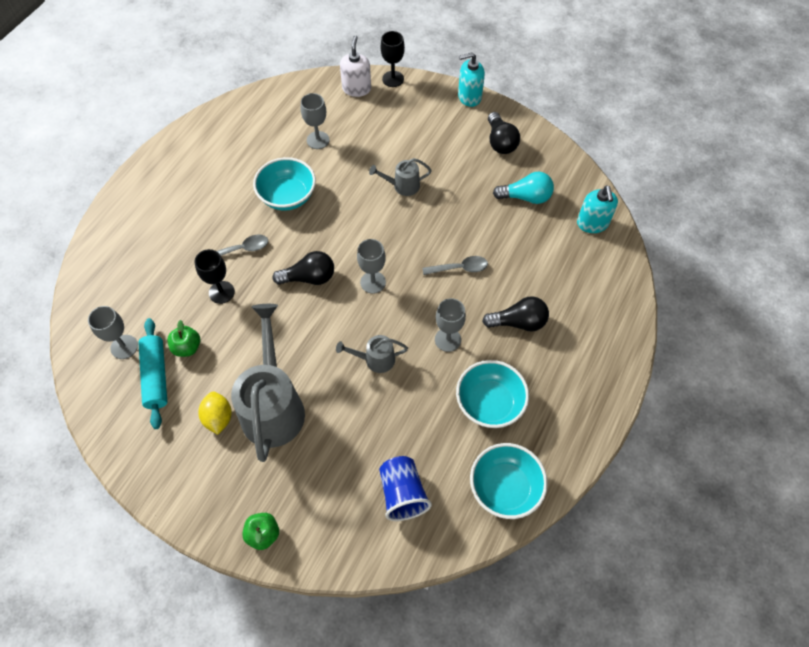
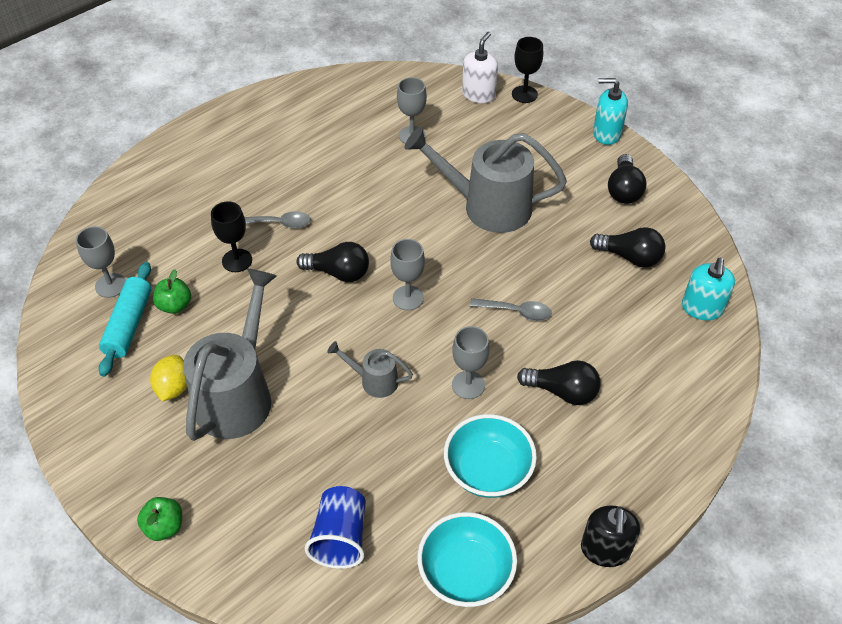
camera: 20 degrees right, 10 degrees down
turquoise bowl [253,157,316,211] -> none
grey watering can [369,158,432,196] -> grey watering can [405,127,567,233], size x2.10
turquoise light bulb [493,172,554,204] -> black light bulb [590,227,665,267]
none -> black soap dispenser [581,506,640,567]

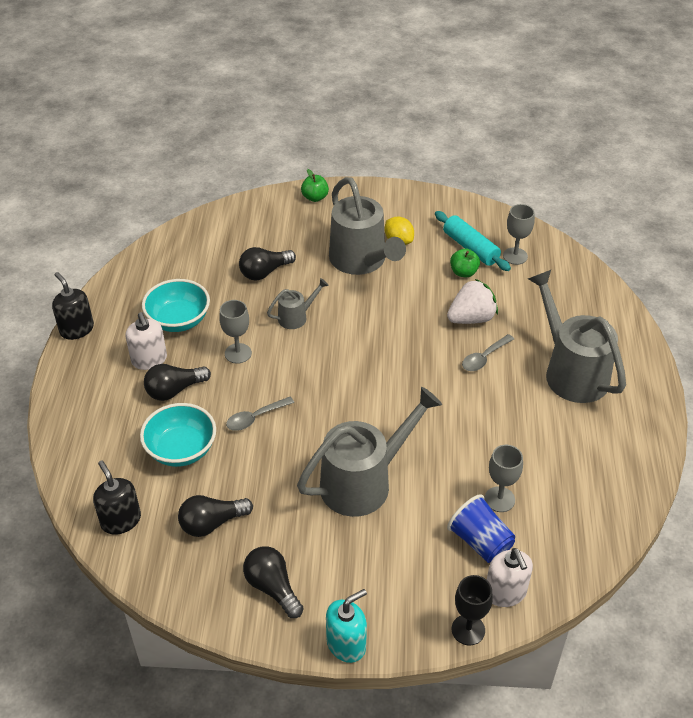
camera: 135 degrees right, 5 degrees down
black goblet [211,201,252,272] -> white strawberry [447,279,498,324]
black light bulb [297,242,369,282] -> black light bulb moved to [239,247,296,281]
blue cup [305,486,366,569] -> blue cup moved to [447,494,515,563]
grey goblet [390,239,425,310] -> none
turquoise bowl [417,512,517,607] -> turquoise bowl moved to [140,403,216,467]
turquoise soap dispenser [682,258,735,320] -> black soap dispenser [93,461,141,535]
none -> white soap dispenser [125,312,167,370]
none -> grey watering can [528,270,626,403]

